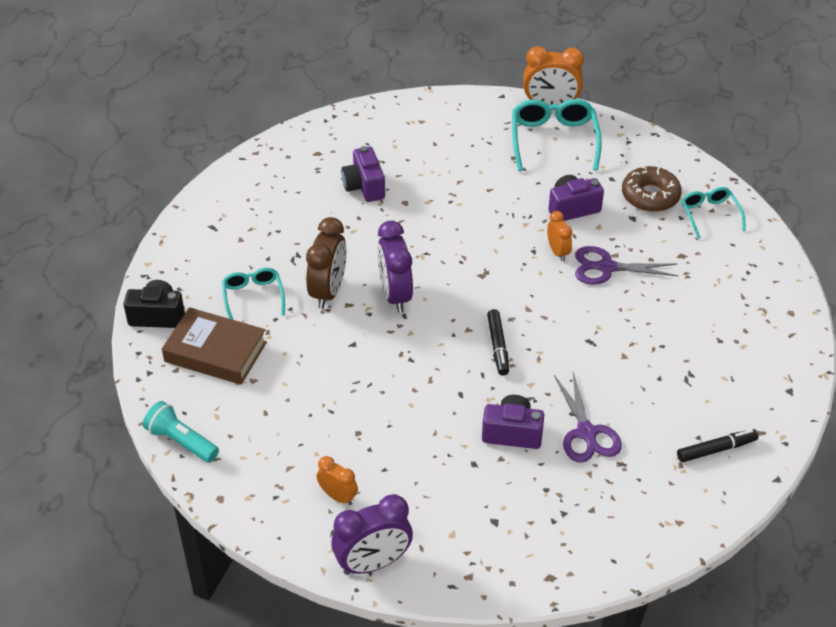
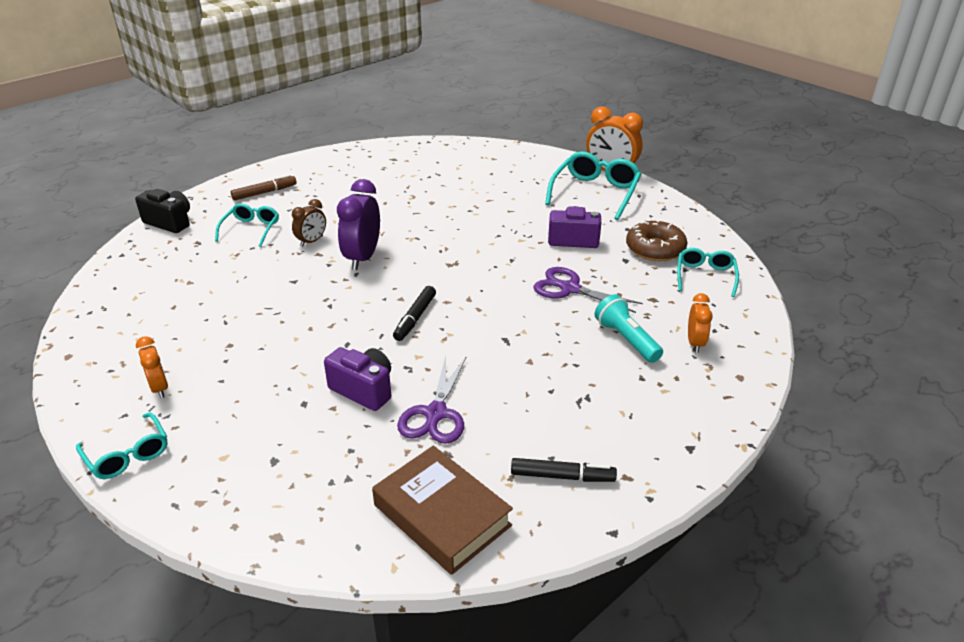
camera: 25 degrees right, 10 degrees down
turquoise flashlight [143,401,219,463] -> turquoise flashlight moved to [595,294,663,363]
brown book [162,307,267,385] -> brown book moved to [372,446,513,575]
brown clock [306,217,347,309] -> brown clock [292,199,326,247], size x0.57
purple clock [331,494,413,575] -> turquoise glasses [76,412,168,479]
purple camera [341,146,385,202] -> none
orange clock [547,211,572,262] -> orange clock moved to [688,293,713,353]
none -> brown marker [231,174,297,201]

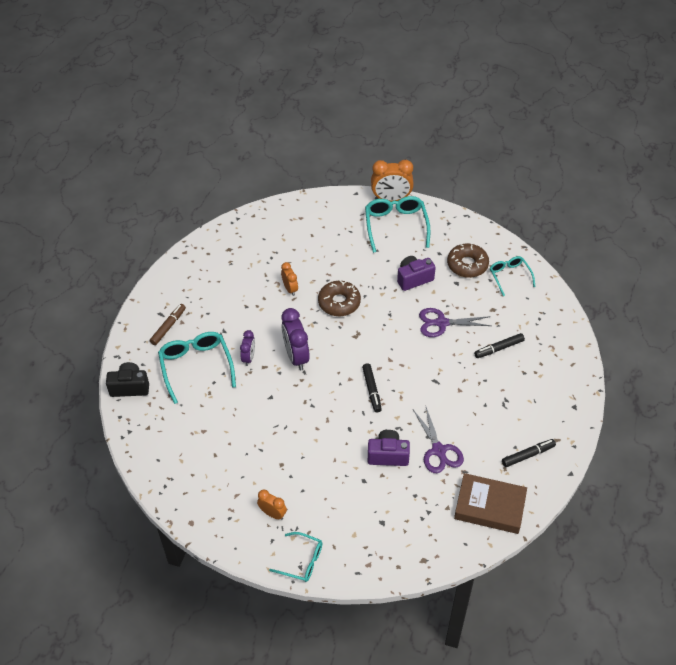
camera: 30 degrees left, 15 degrees up
turquoise glasses [215,203,279,247] -> turquoise glasses [158,332,236,404], size x1.64
brown clock [292,199,326,247] -> purple clock [240,330,255,366]
turquoise flashlight [595,294,663,363] -> black marker [474,333,525,358]
orange clock [688,293,713,353] -> orange clock moved to [281,262,298,296]
none -> brown donut [318,281,361,316]

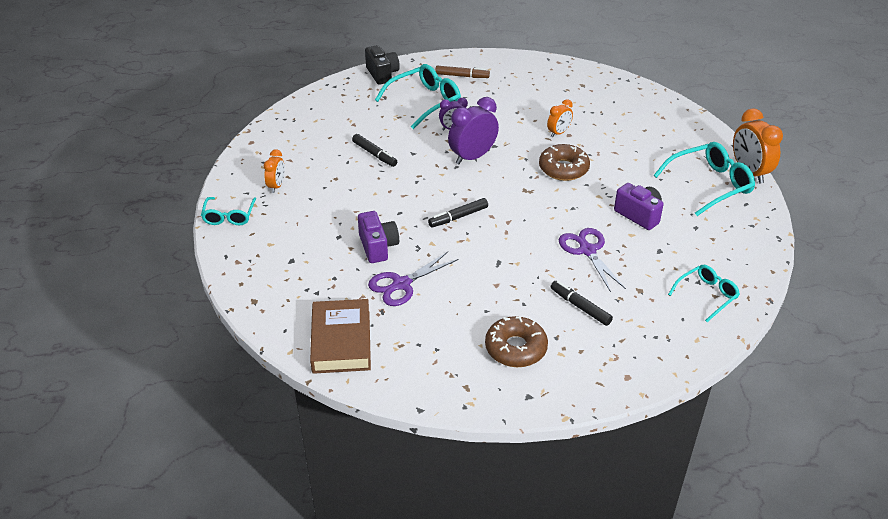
camera: 70 degrees right, 10 degrees down
brown donut [447,244,489,278] -> brown donut moved to [485,316,548,367]
black marker [502,439,556,467] -> black marker moved to [352,134,397,167]

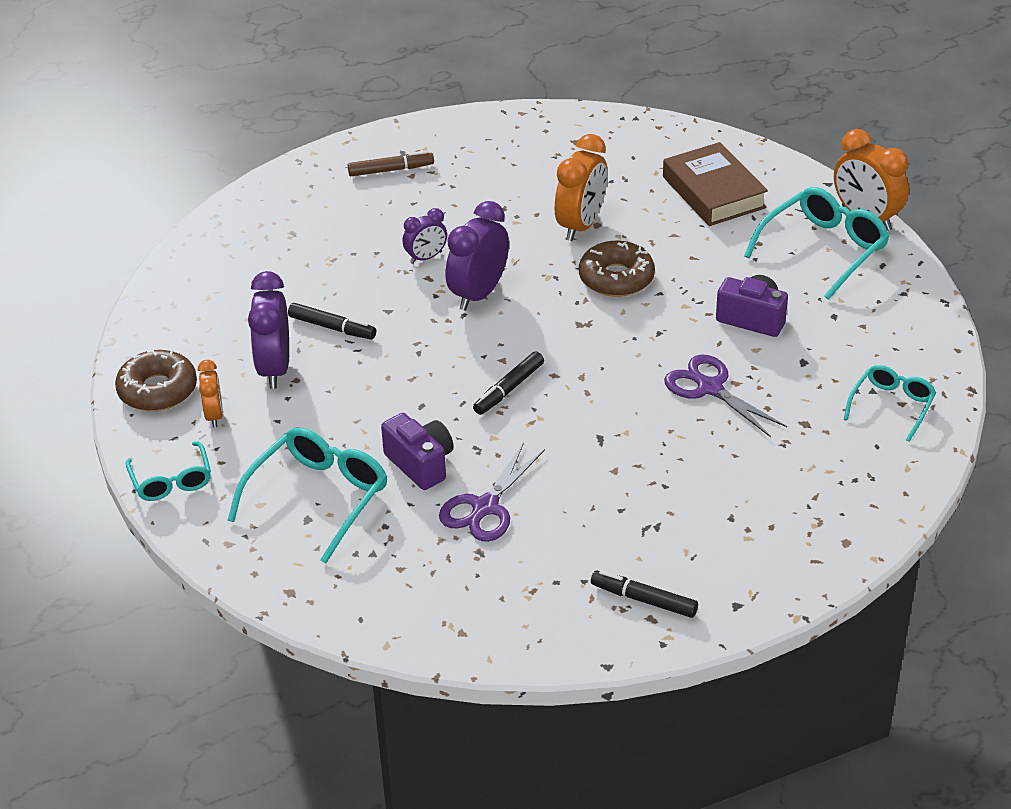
camera: 20 degrees left, 0 degrees up
brown book [310,299,371,374] -> brown book moved to [663,142,768,226]
black camera [365,45,400,85] -> none
turquoise glasses [375,64,461,129] -> turquoise glasses moved to [227,428,387,564]
brown donut [485,316,548,367] -> brown donut moved to [115,350,197,411]
orange clock [547,99,573,137] -> orange clock [555,134,607,241], size x1.75
black marker [551,281,613,326] -> black marker moved to [591,570,698,618]
none -> purple clock [248,271,289,389]

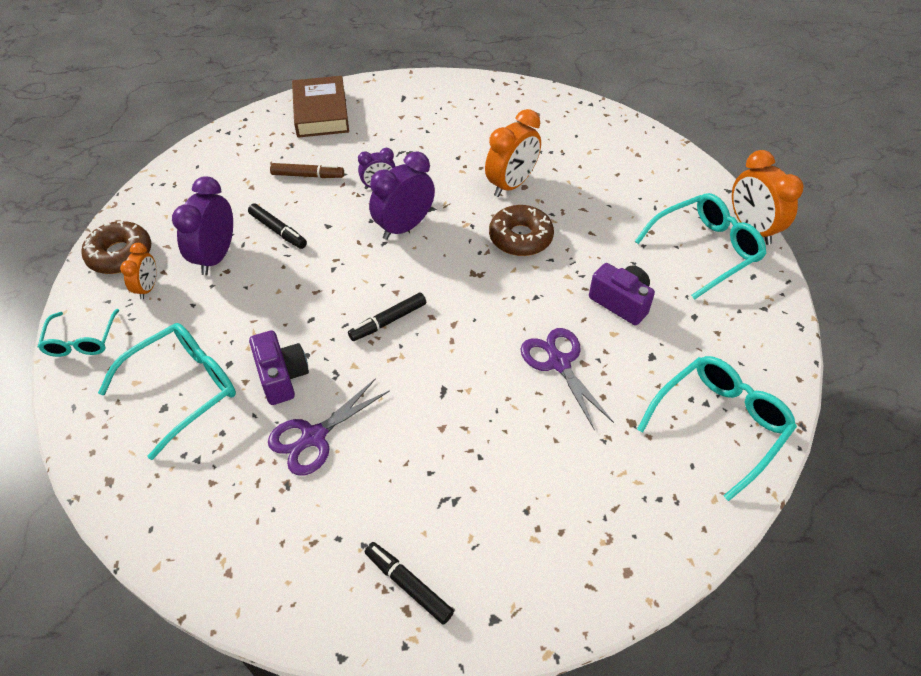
camera: 15 degrees right, 10 degrees up
brown marker [348,151,434,176] -> brown marker moved to [270,163,344,178]
brown book [663,142,768,226] -> brown book moved to [292,76,349,138]
turquoise glasses [844,365,936,442] -> turquoise glasses [637,356,797,501], size x1.64

